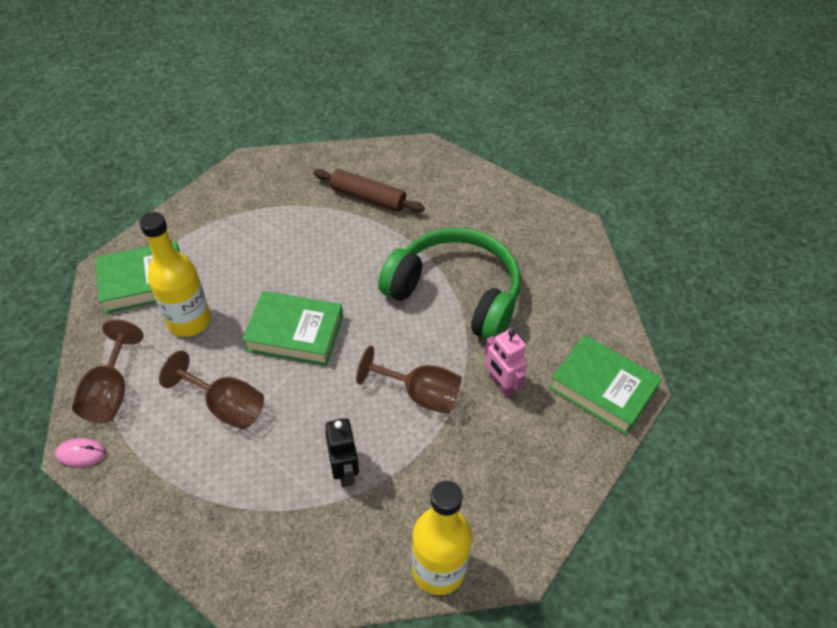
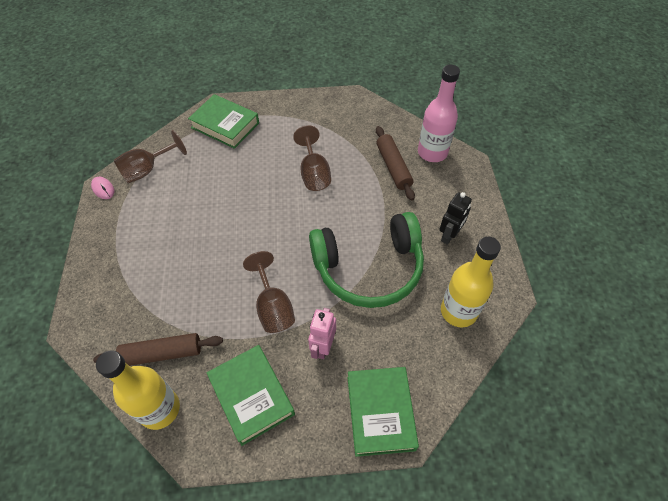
camera: 50 degrees right, 5 degrees up
yellow bottle [139,212,211,337] -> yellow bottle moved to [441,237,501,327]
brown goblet [159,350,264,429] -> brown goblet moved to [293,125,331,191]
green book [242,291,343,366] -> green book moved to [207,345,295,446]
black robot [325,418,359,487] -> black robot moved to [439,192,472,245]
green headphones [378,227,521,340] -> green headphones turned 90 degrees clockwise [309,212,424,308]
none -> brown rolling pin [93,333,223,366]
none -> pink bottle [418,65,460,162]

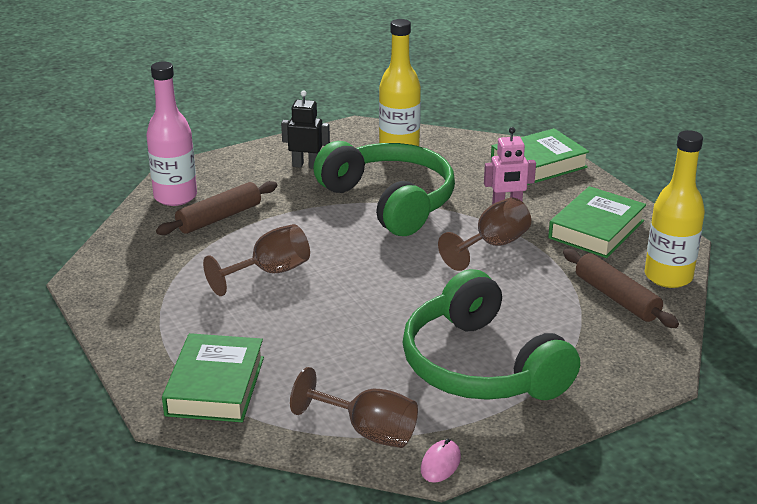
camera: 115 degrees left, 25 degrees down
none -> green headphones [402,269,580,400]

